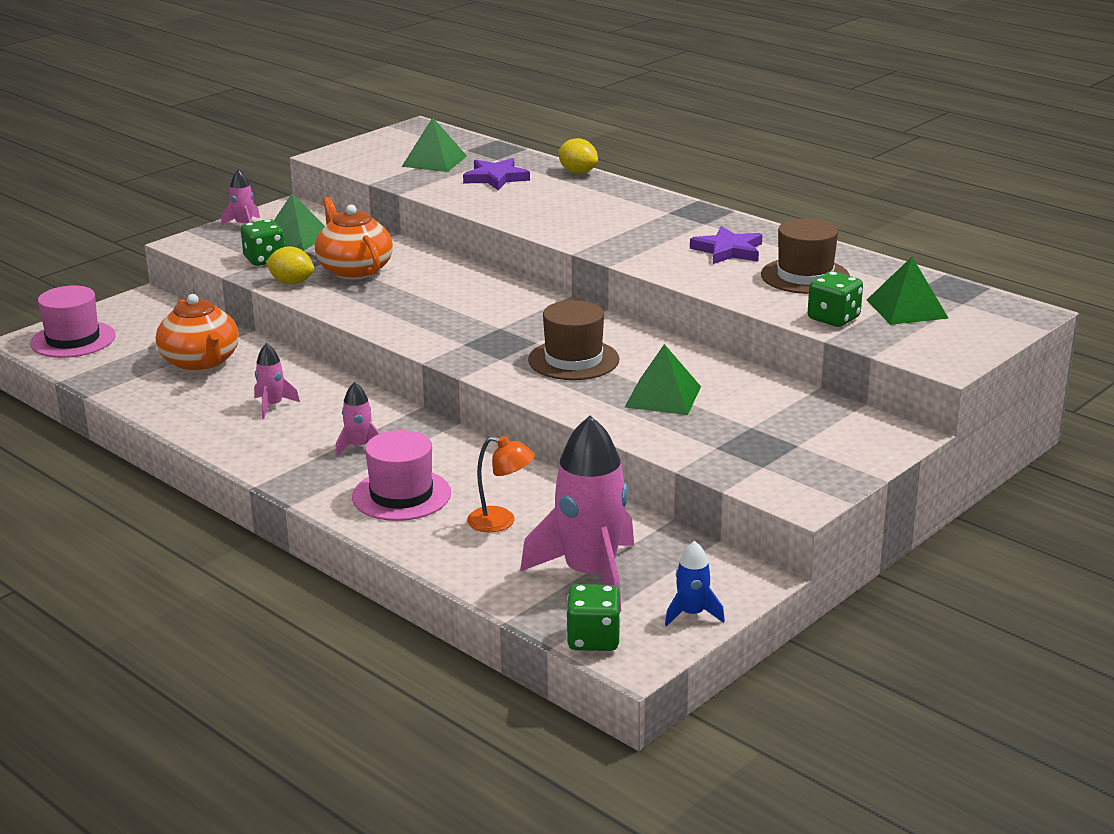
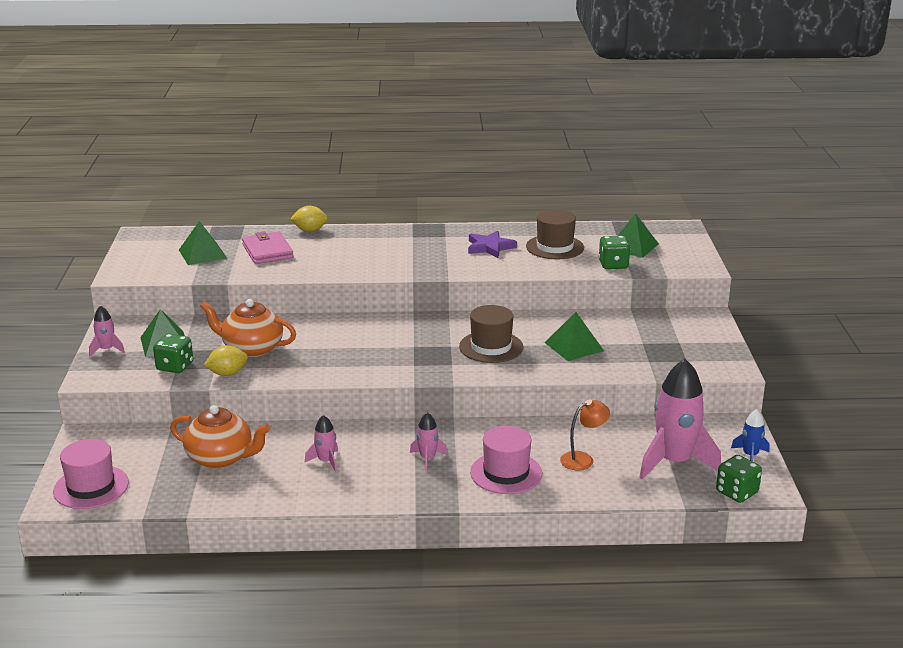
camera: 45 degrees left, 0 degrees up
purple star [463,158,530,190] -> pink wallet [242,231,294,264]

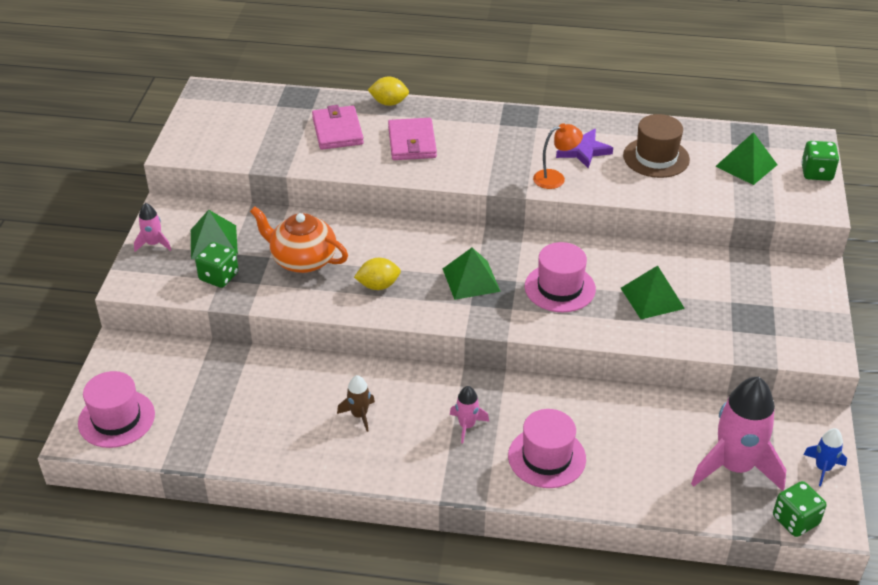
camera: 10 degrees right, 15 degrees up
orange teapot [170,405,270,469] -> none
green pyramid [179,221,227,265] -> green pyramid moved to [443,248,501,300]
yellow lemon [204,345,248,376] -> yellow lemon moved to [354,258,401,290]
pink rocket [305,415,338,472] -> brown rocket [337,375,375,432]
brown hat [459,305,524,363] -> pink hat [525,242,596,312]
orange lamp [560,399,610,470] -> orange lamp moved to [533,123,583,189]
green dice [599,236,630,269] -> green dice moved to [801,141,839,181]
none -> pink wallet [388,118,437,160]

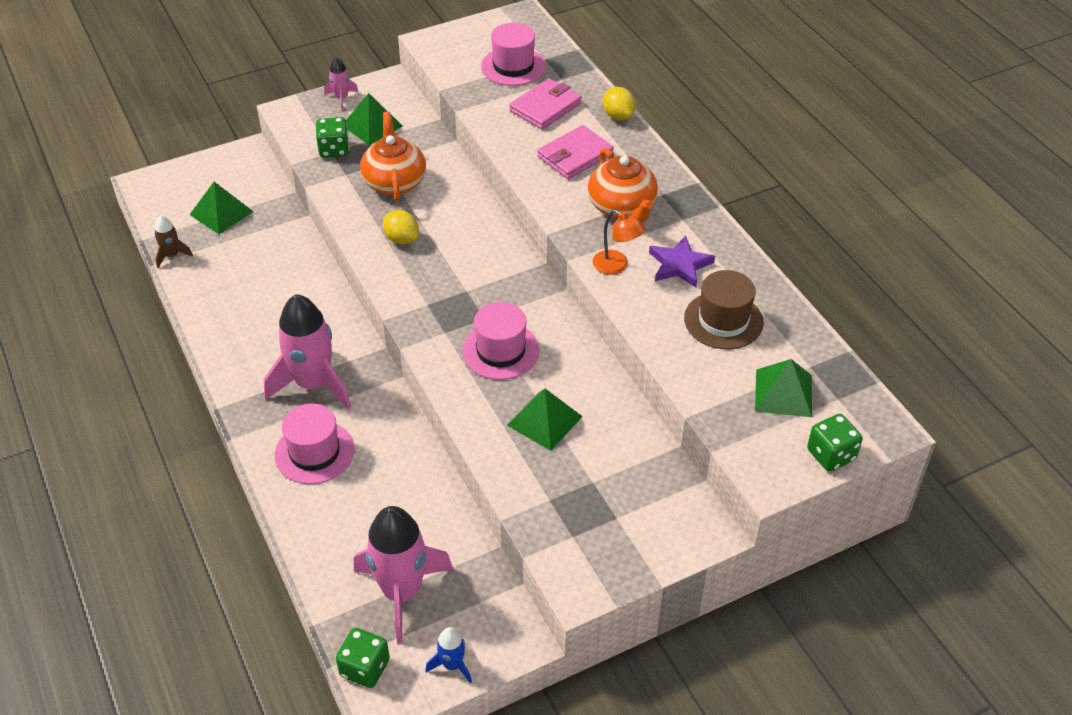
camera: 55 degrees right, 5 degrees up
pink hat [78,371,155,448] -> pink hat moved to [481,23,546,86]
brown rocket [337,375,375,432] -> brown rocket moved to [154,215,193,268]
green pyramid [443,248,501,300] -> green pyramid moved to [190,182,254,234]
pink rocket [450,386,489,443] -> pink rocket [264,294,351,409], size x2.17
none -> orange teapot [588,148,658,222]

